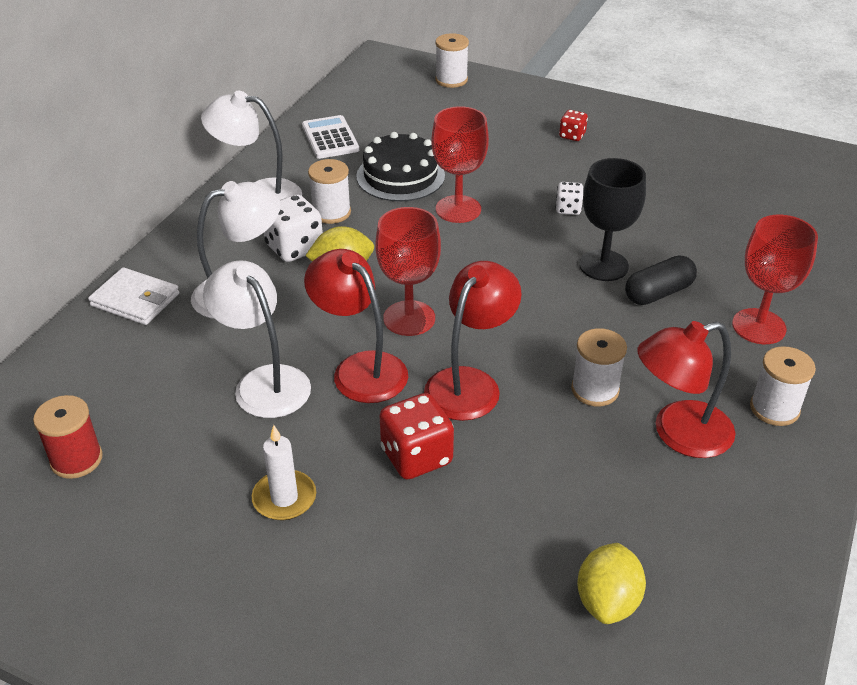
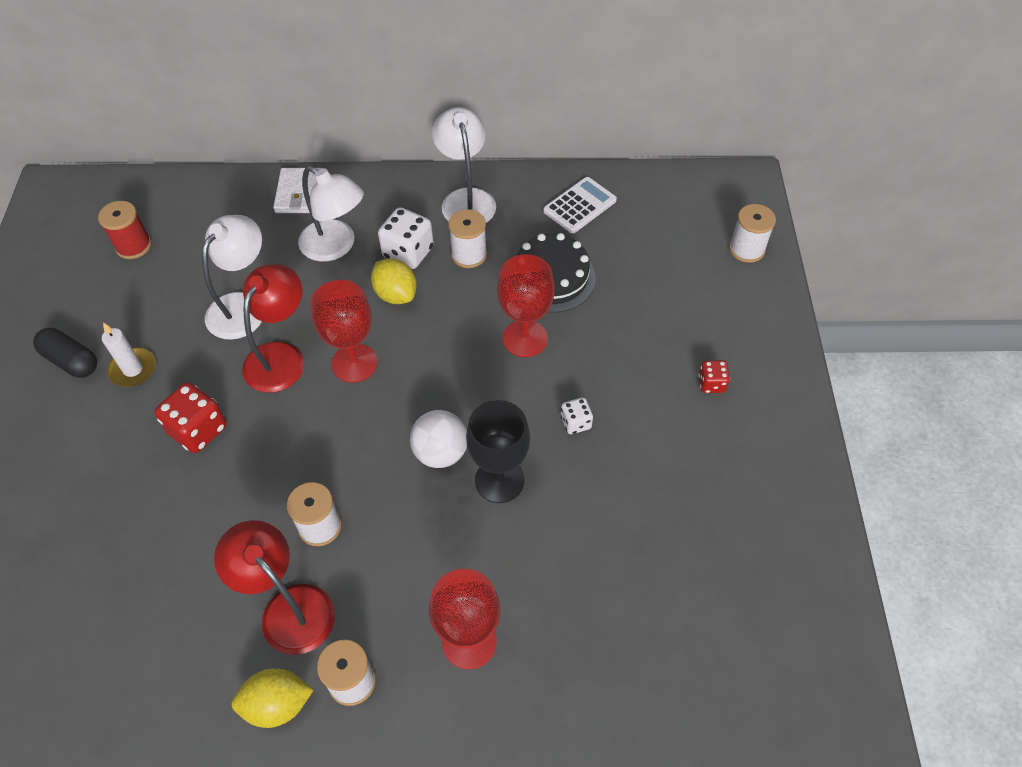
camera: 65 degrees right, 15 degrees up
red lamp [424,261,522,421] -> none
yellow lemon [577,543,646,624] -> yellow lemon moved to [232,668,314,728]
black capsule [625,255,697,305] -> black capsule moved to [33,328,97,378]
none -> white ball [410,410,467,468]

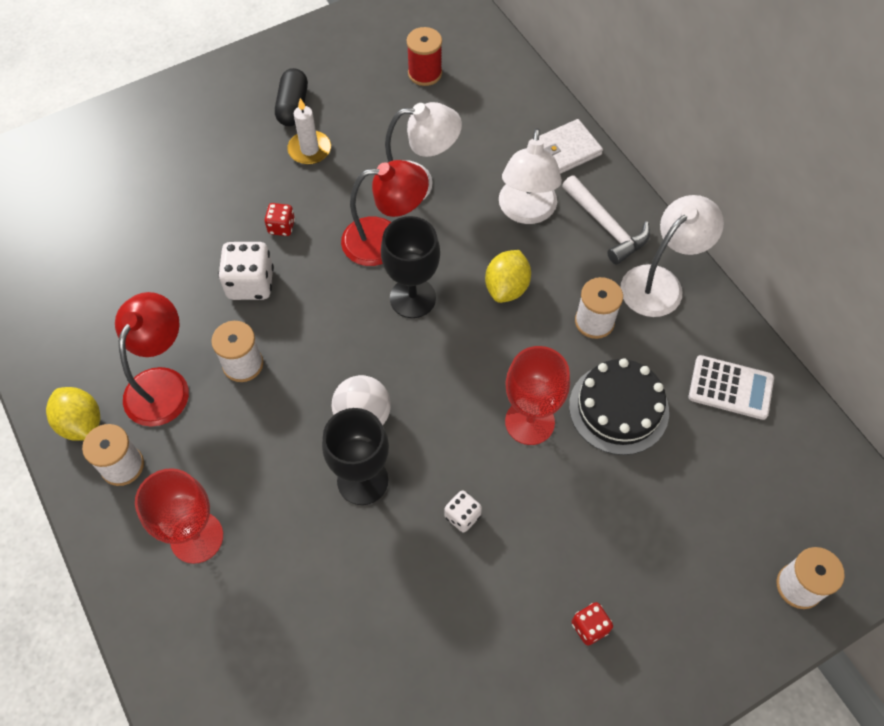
camera: 60 degrees right, 5 degrees up
red dice [154,382,227,453] -> red dice [265,203,295,236], size x0.56
red goblet [311,280,378,383] -> black goblet [381,216,440,318]
white dice [378,207,434,269] -> white dice moved to [218,242,274,300]
none -> white hammer [562,175,650,264]

